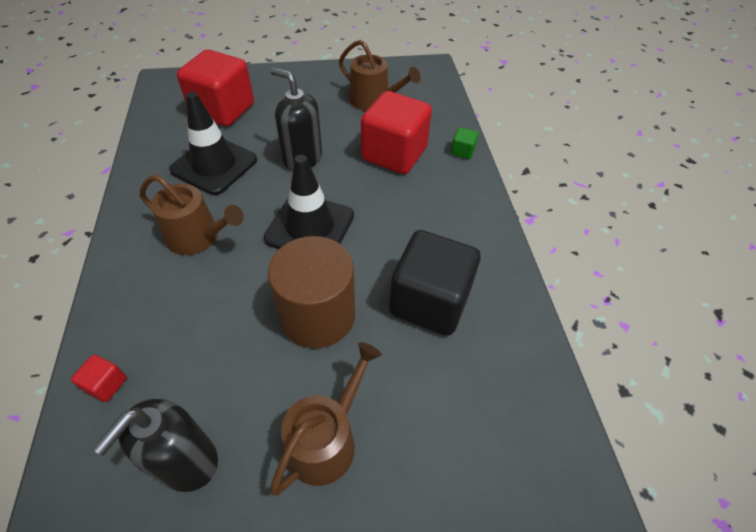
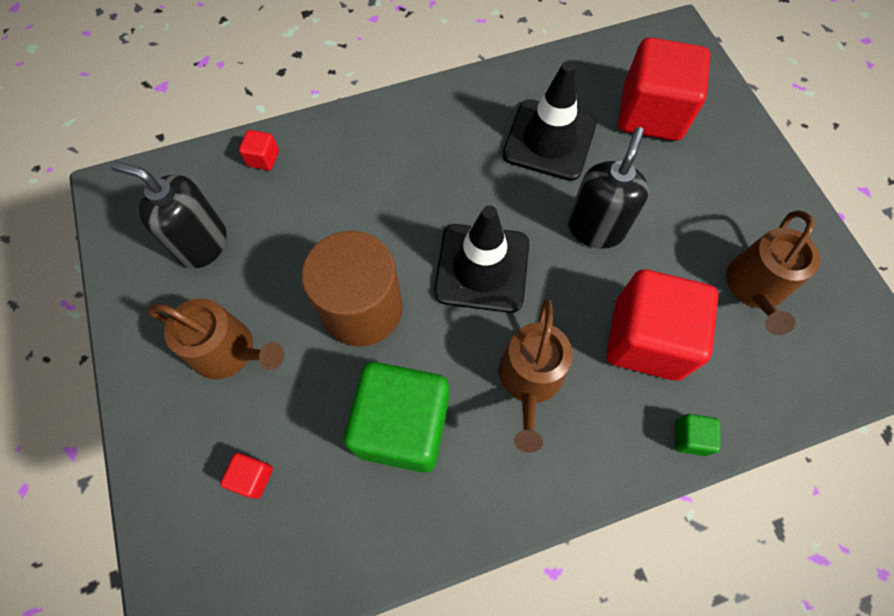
camera: 80 degrees right, 15 degrees up
brown watering can [140,175,244,255] -> brown watering can moved to [499,299,573,453]
black cube [389,230,481,336] -> green cube [344,362,449,473]
none -> red cube [220,453,273,499]

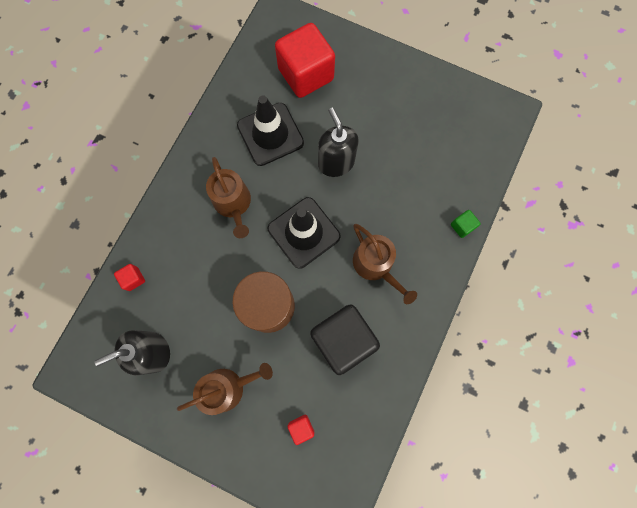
camera: 45 degrees left, 10 degrees up
green cube [344,362,449,473] -> black cube [310,304,380,375]
red cube [607,269,719,381] -> none
brown watering can [726,210,820,335] -> brown watering can moved to [206,157,251,238]

